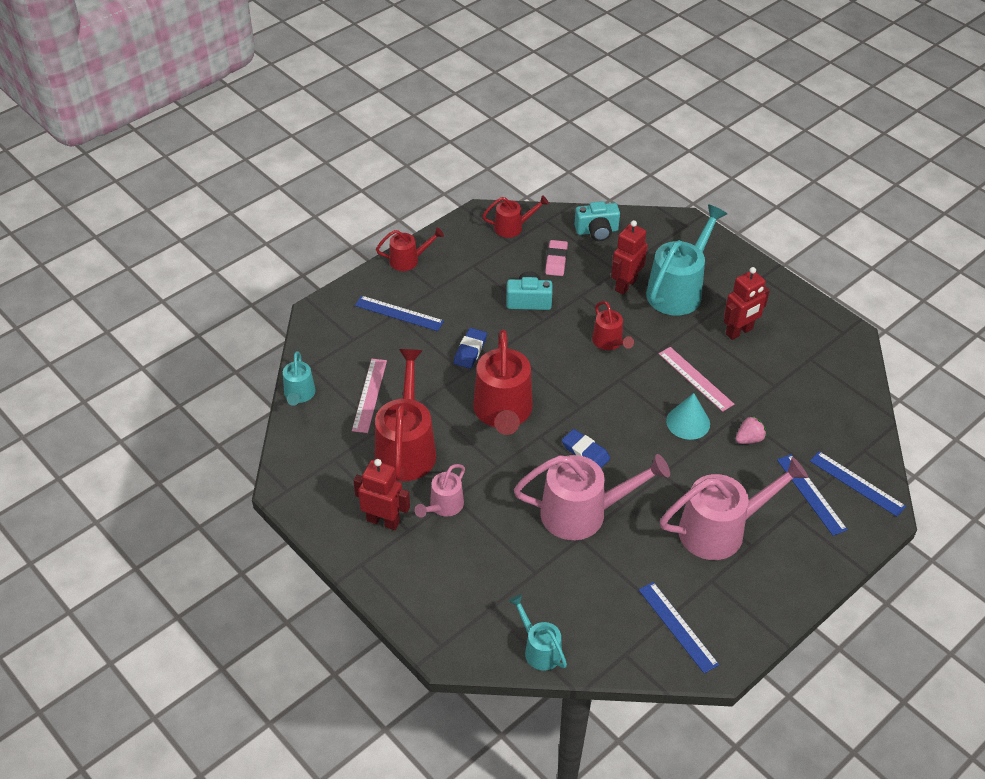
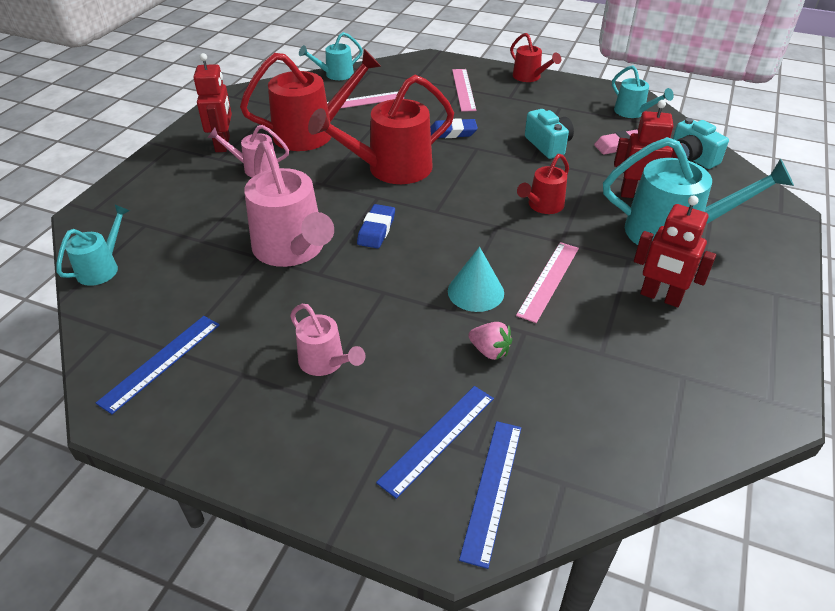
camera: 65 degrees right, 5 degrees down
blue ruler [355,296,444,331] -> pink ruler [452,69,477,112]
red watering can [483,195,549,238] -> turquoise watering can [612,66,674,118]
pink watering can [660,457,808,560] -> pink watering can [290,304,365,376], size x0.53

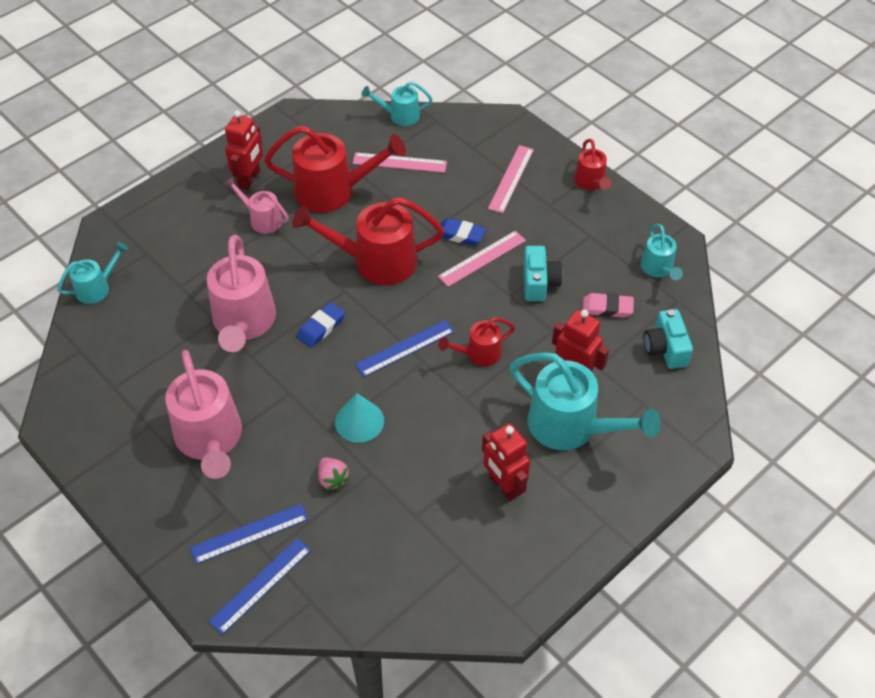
camera: 25 degrees right, 10 degrees up
blue ruler [96,316,220,414] -> blue ruler moved to [355,320,455,377]
pink watering can [290,304,365,376] -> pink watering can [165,350,242,479], size x1.88
pink ruler [516,242,579,323] -> pink ruler moved to [438,231,526,287]

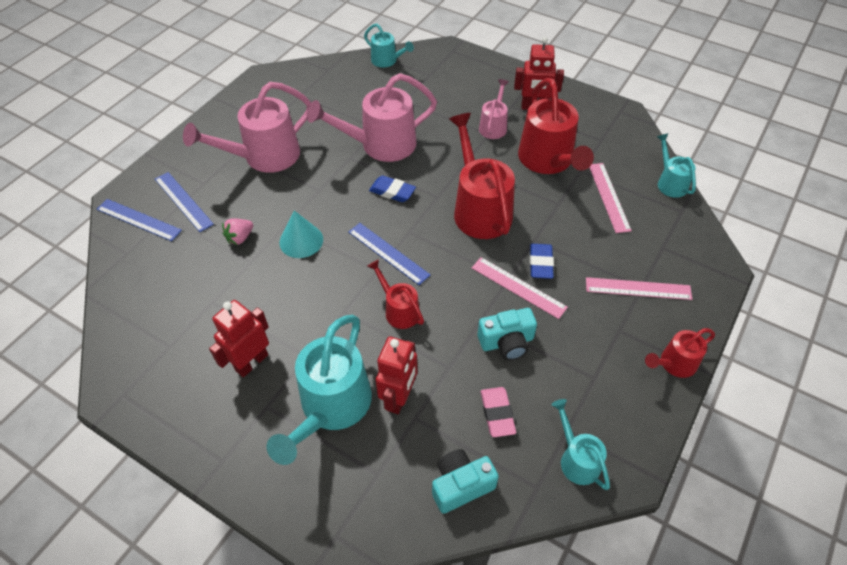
camera: 75 degrees right, 0 degrees up
turquoise watering can [641,224,683,280] -> turquoise watering can turned 90 degrees clockwise [551,399,610,490]

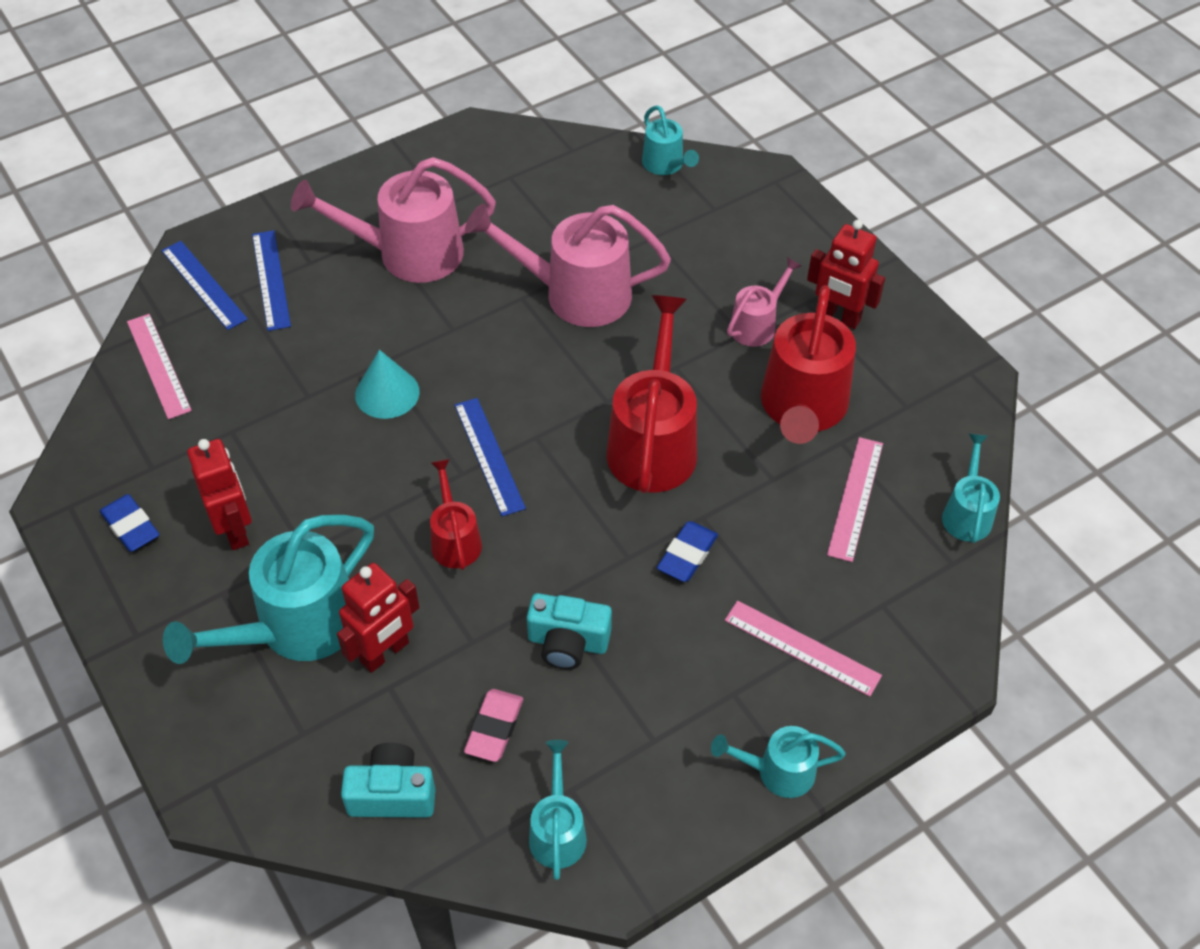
camera: 25 degrees right, 0 degrees up
red robot [209,300,269,377] -> red robot turned 90 degrees clockwise [187,439,252,550]
pink strawberry [222,218,253,245] -> none
blue eraser [369,175,416,202] -> blue eraser moved to [100,494,159,552]
pink ruler [472,257,568,319] -> pink ruler moved to [127,314,192,419]
red watering can [645,328,715,378] -> turquoise watering can [711,726,846,798]

